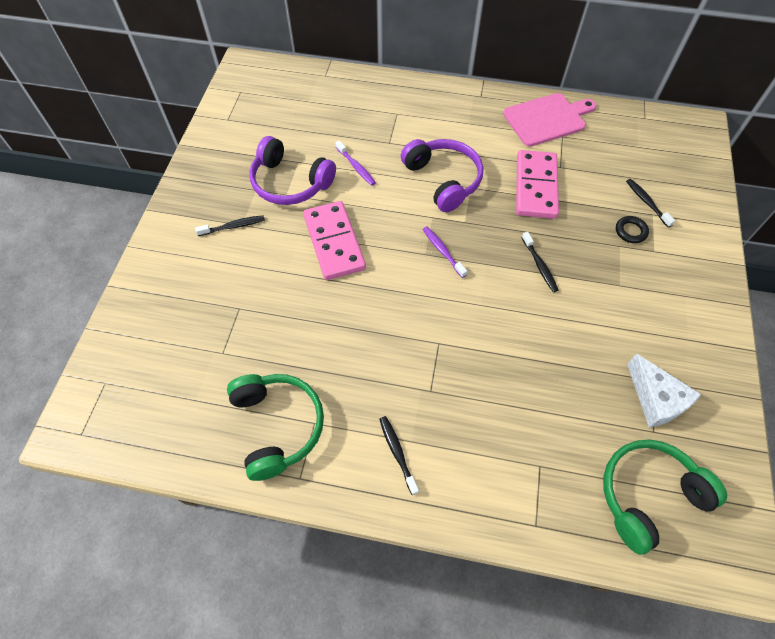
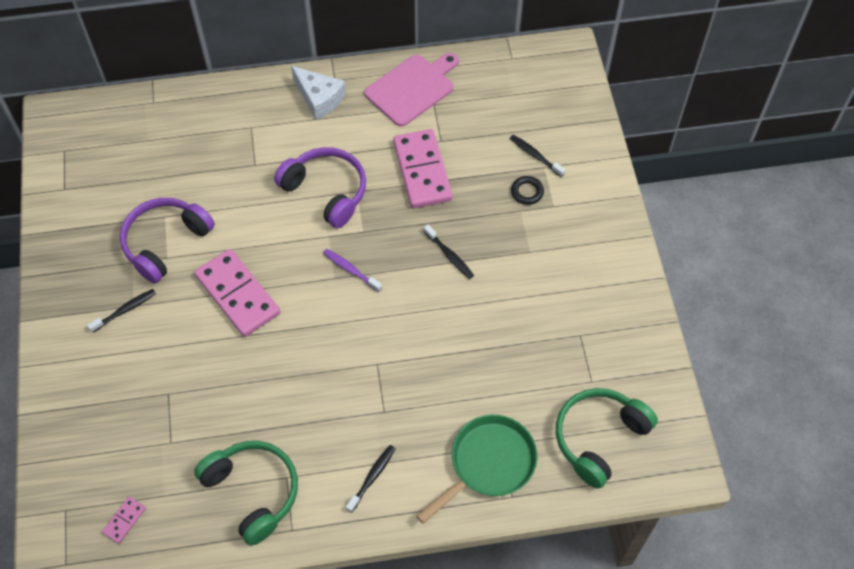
camera: 20 degrees left, 0 degrees up
purple headphones [249,136,336,205] -> purple headphones turned 120 degrees clockwise [120,198,215,284]
purple toothbrush [336,141,376,186] -> none
black toothbrush [379,416,419,495] -> black toothbrush turned 75 degrees clockwise [346,445,395,513]
white cheese [627,353,701,428] -> white cheese moved to [291,66,346,120]
none -> pink domino [102,497,146,544]
none -> green pan [416,415,537,524]

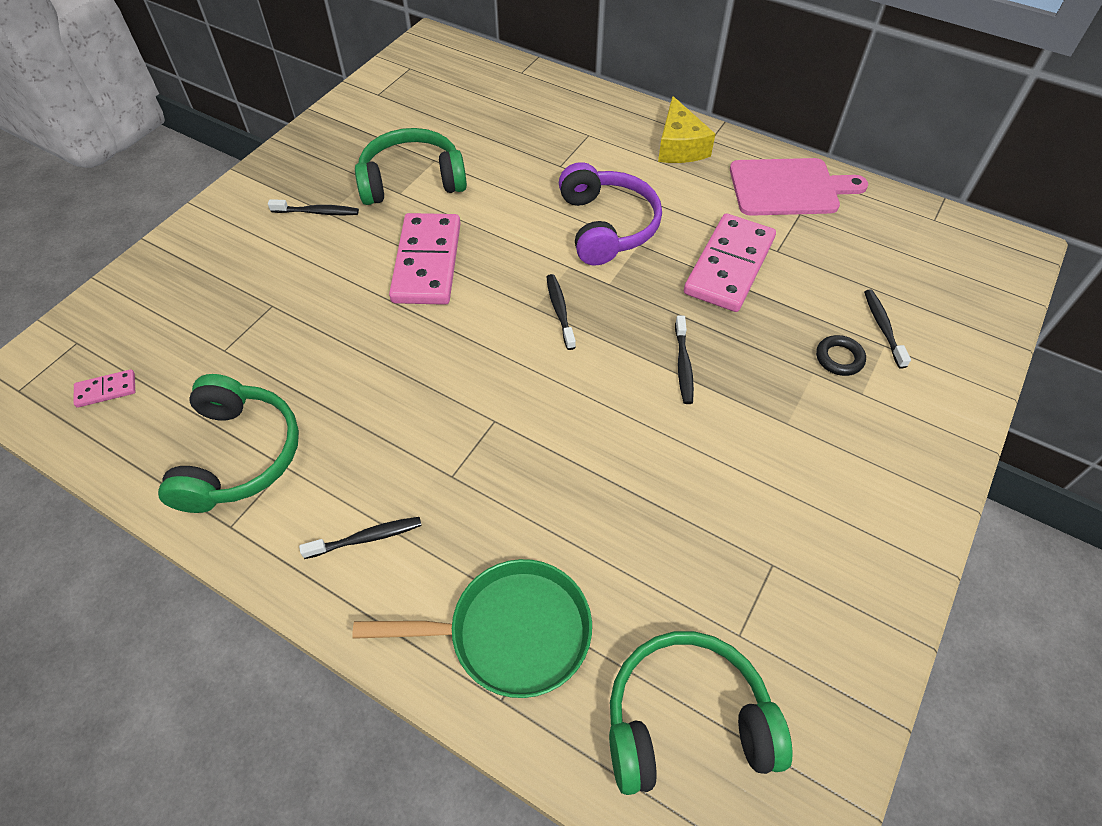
camera: 40 degrees right, 5 degrees down
purple headphones [120,198,215,284] -> green headphones [355,128,467,205]
white cheese [291,66,346,120] -> yellow cheese [658,96,715,163]
purple toothbrush [323,249,382,292] -> black toothbrush [547,274,576,350]

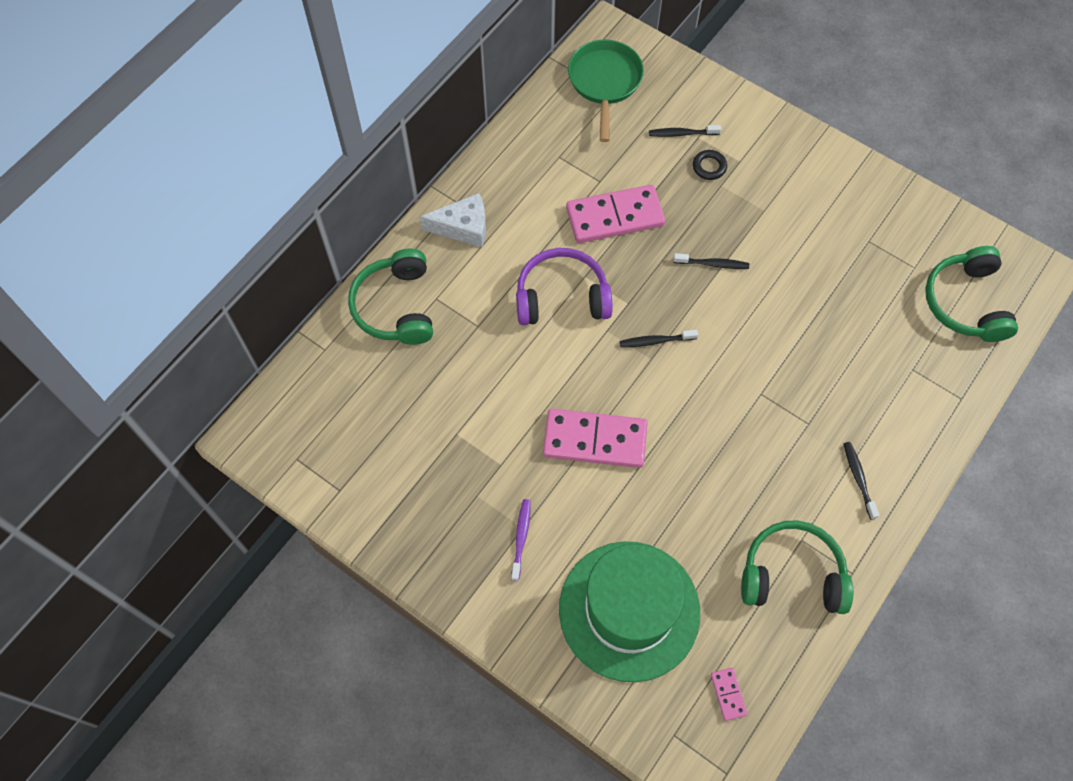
camera: 85 degrees left, 10 degrees up
black toothbrush [268,199,359,215] -> purple toothbrush [511,499,531,581]
green pan [352,559,592,698] -> green pan moved to [568,40,644,142]
green headphones [355,128,467,205] -> green headphones moved to [348,249,433,345]
yellow cheese [658,96,715,163] -> white cheese [420,193,486,247]
pink domino [684,213,776,312] -> pink domino turned 45 degrees counterclockwise [566,185,665,243]
pink cutting board [730,158,868,216] -> none
none -> green hat [559,541,700,682]

